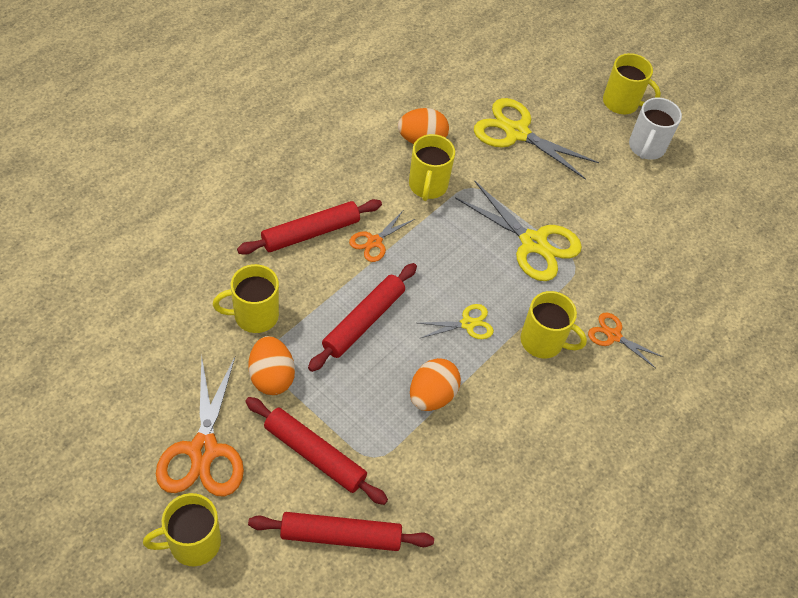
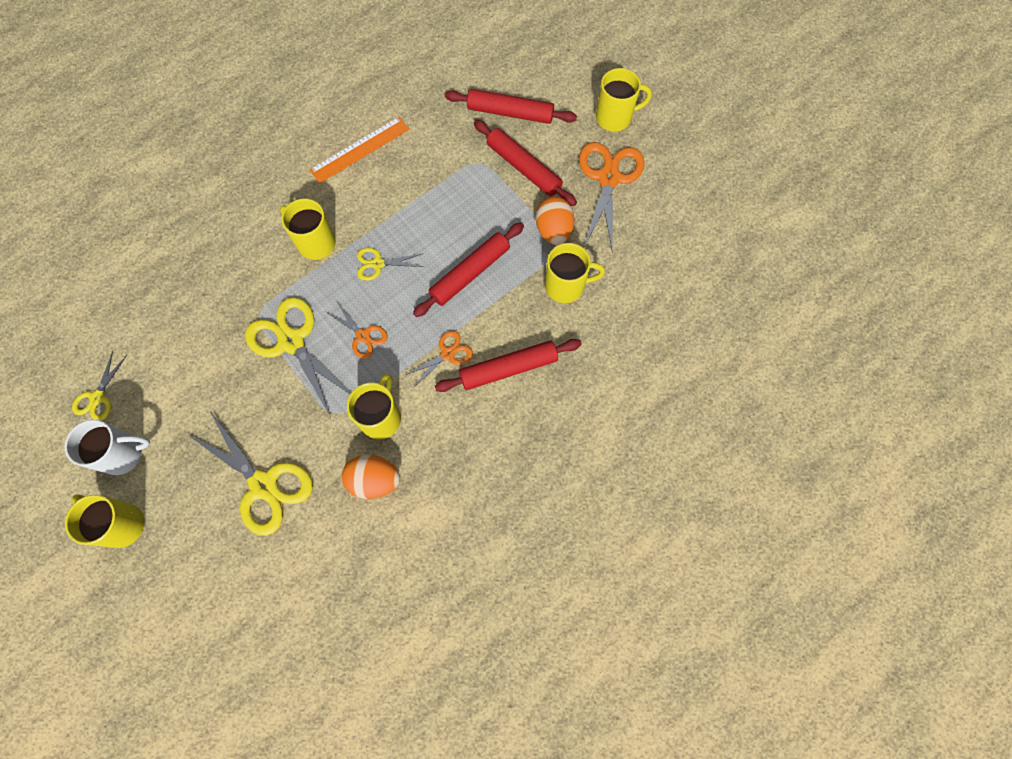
camera: 165 degrees left, 15 degrees up
orange egg [410,358,461,411] -> none
orange scissors [588,313,663,368] -> orange scissors moved to [325,302,388,359]
white mug [629,97,682,160] -> white mug turned 45 degrees clockwise [65,420,150,475]
none -> yellow scissors [72,351,127,421]
none -> orange ruler [310,117,409,183]

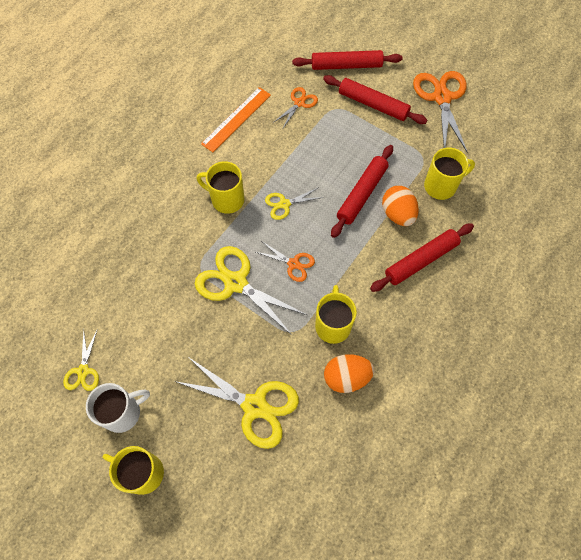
camera: 15 degrees left, 5 degrees down
orange scissors [403,331,473,388] -> orange scissors moved to [273,87,318,128]
orange egg [536,196,574,245] -> orange egg moved to [382,186,419,226]
yellow mug [596,68,652,132] -> none

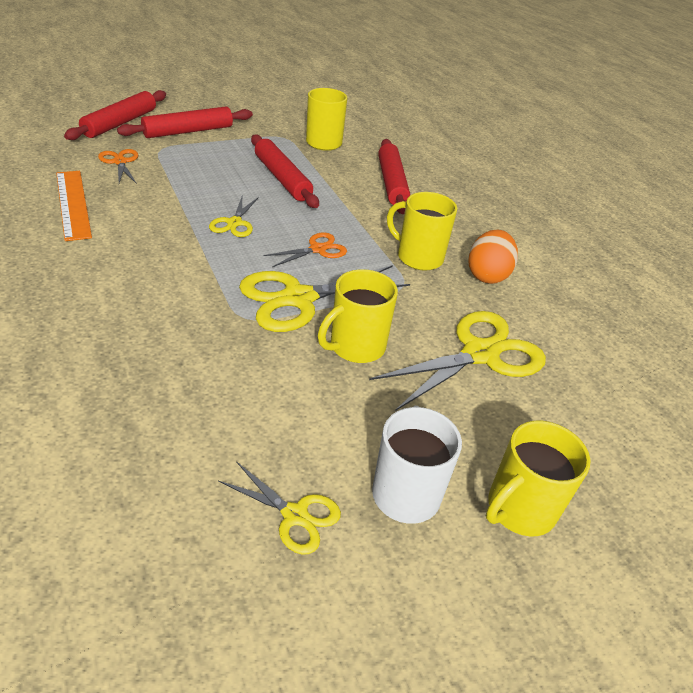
camera: 65 degrees left, 25 degrees down
yellow mug [197,161,244,214] -> yellow mug moved to [318,269,398,363]
orange egg [382,186,419,226] -> none
orange scissors [413,71,467,152] -> none

